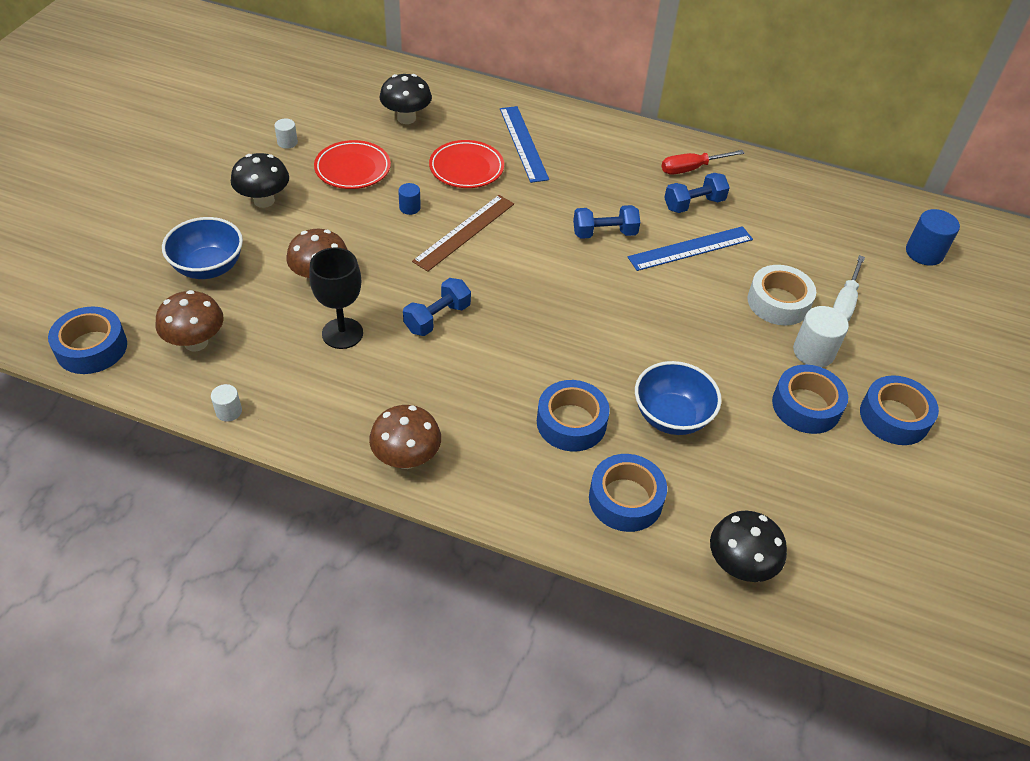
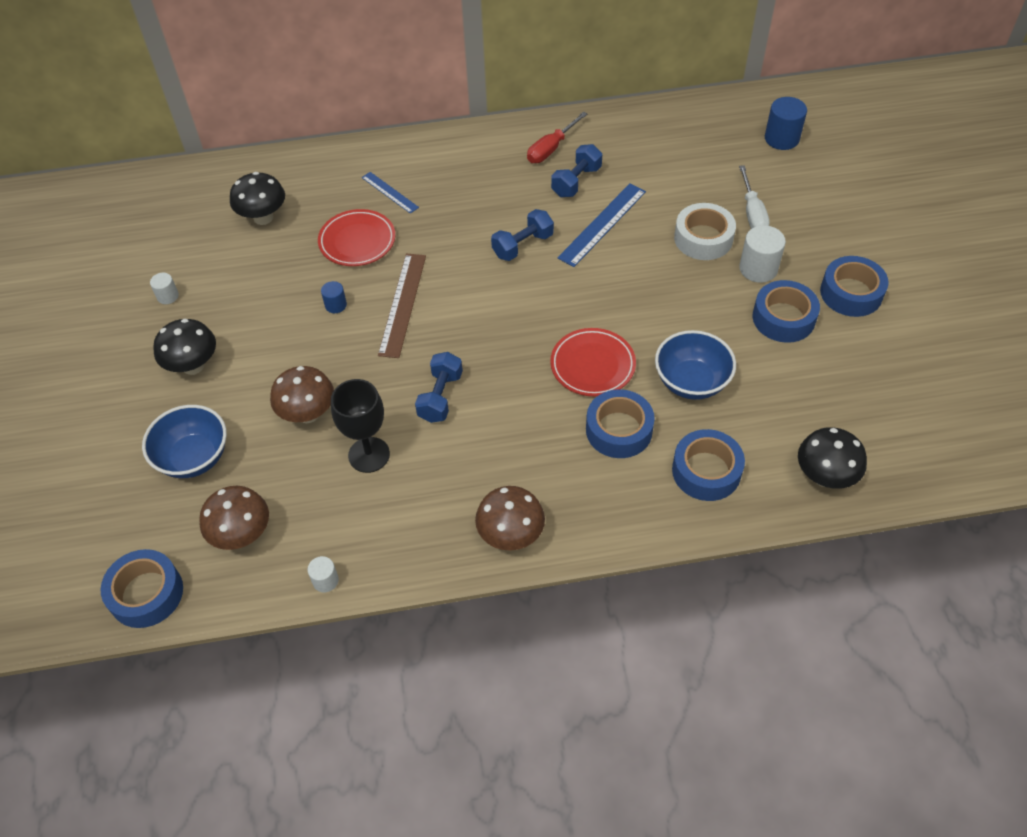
camera: 25 degrees left, 5 degrees up
red plate [314,140,391,189] -> red plate moved to [550,328,636,396]
blue ruler [500,106,549,183] -> blue ruler [362,172,419,214], size x0.60

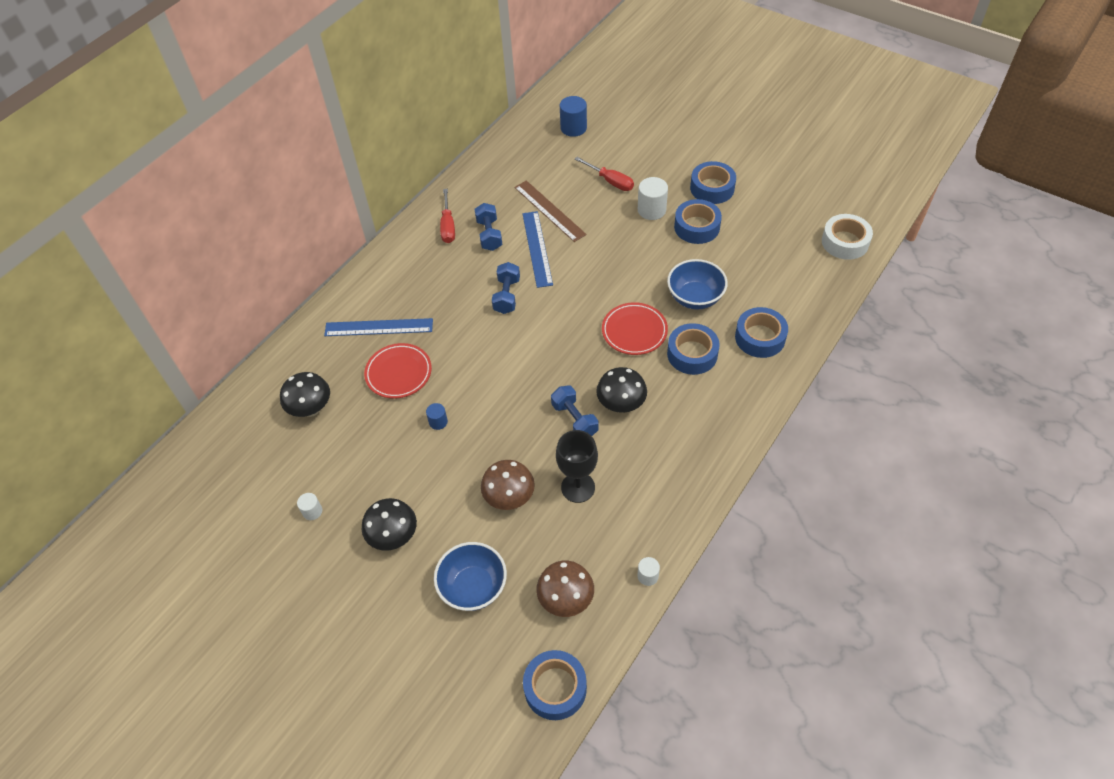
camera: 45 degrees left, 0 degrees up
blue ruler [362,172,419,214] -> blue ruler [324,318,433,336], size x1.67
brown ruler [378,253,426,358] -> brown ruler moved to [514,180,587,242]
brown mushroom [475,486,545,551] -> none
white tape [674,203,736,260] -> white tape moved to [822,214,873,260]
white screwdriver [739,165,770,229] -> red screwdriver [575,157,634,191]
black mushroom [798,427,867,489] -> black mushroom moved to [596,367,647,413]

